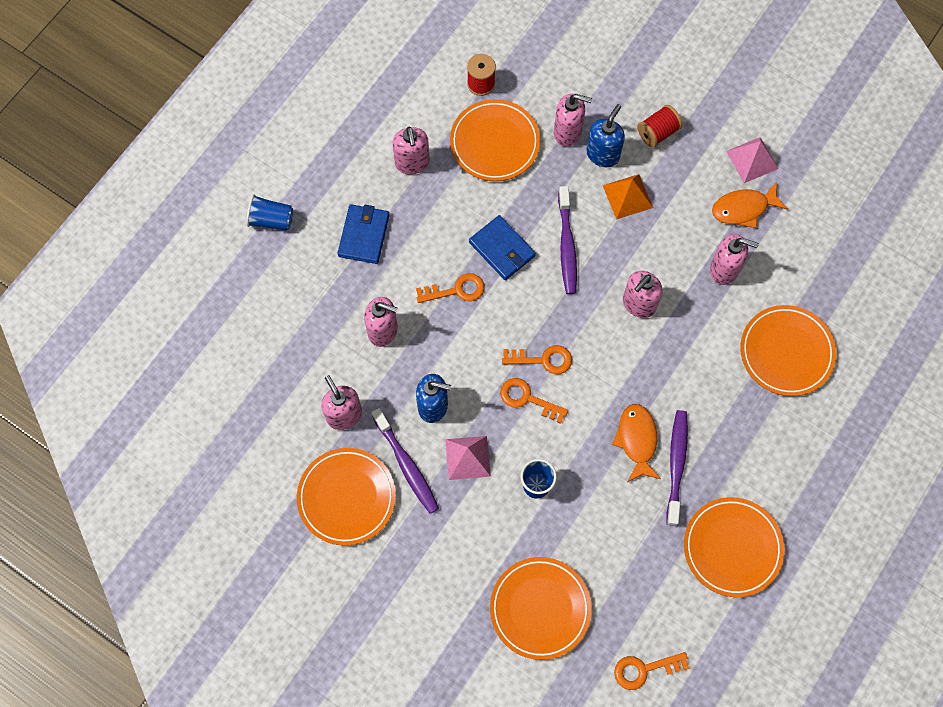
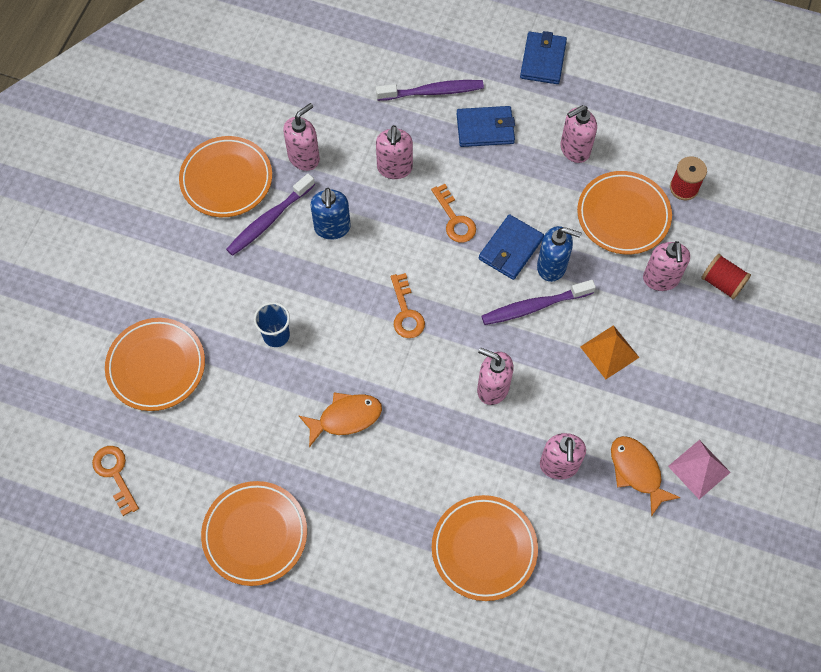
camera: 75 degrees right, 5 degrees down
blue cup [246,194,293,231] -> none
pink pyramid [445,436,491,480] -> none
orange key [500,378,568,424] -> none
blue soap dispenser [586,104,625,167] -> blue soap dispenser moved to [537,226,582,282]
red spool [637,105,683,148] -> red spool moved to [701,254,751,300]
purple toothbrush [666,410,688,526] -> purple toothbrush moved to [376,80,484,101]
none -> blue wallet [520,31,567,84]

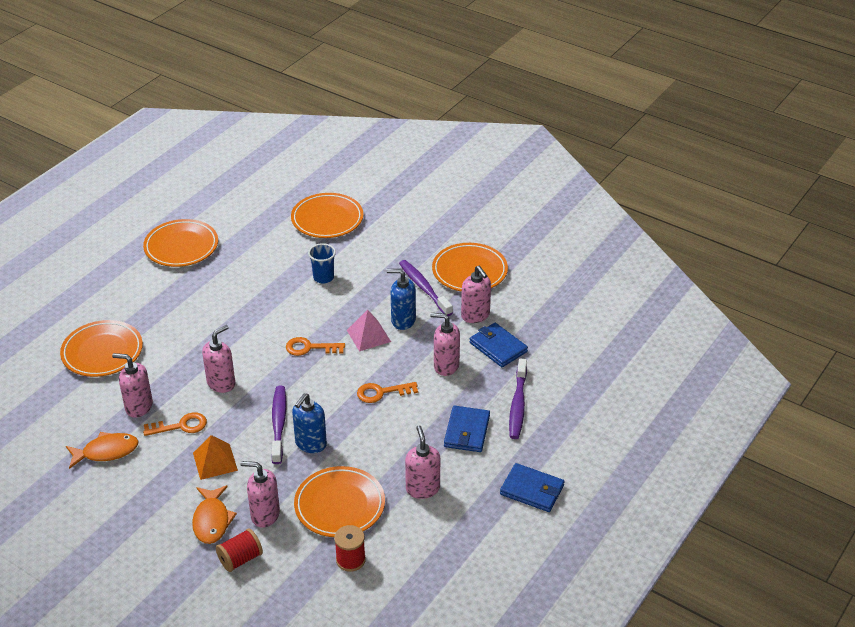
camera: 105 degrees right, 25 degrees down
orange key [92,446,139,516] -> orange key moved to [143,412,207,436]
orange fish [298,393,382,447] -> orange fish moved to [192,485,237,544]
blue wallet [479,214,544,280] -> blue wallet moved to [470,323,528,367]
pink pyramid [668,440,731,499] -> pink pyramid moved to [347,310,391,352]

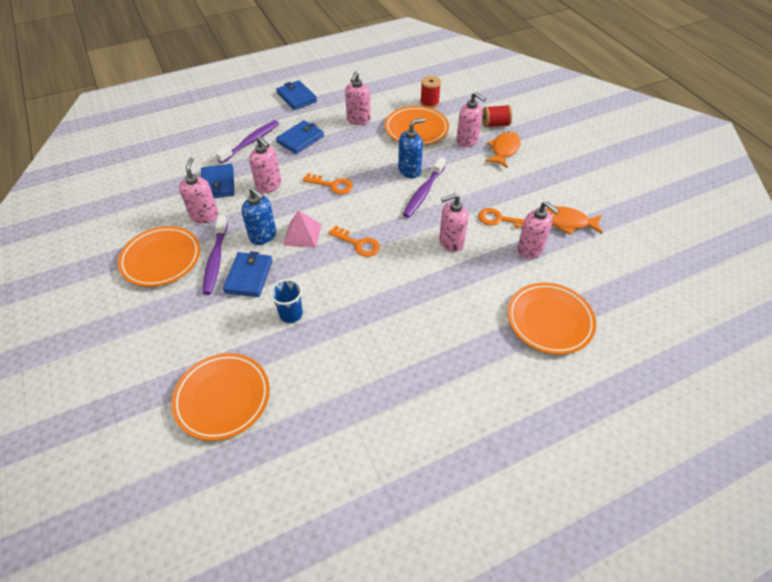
camera: 150 degrees left, 10 degrees up
orange plate [143,219,218,267] -> none
orange pyramid [193,435,238,480] -> none
none -> blue wallet [223,251,273,297]

